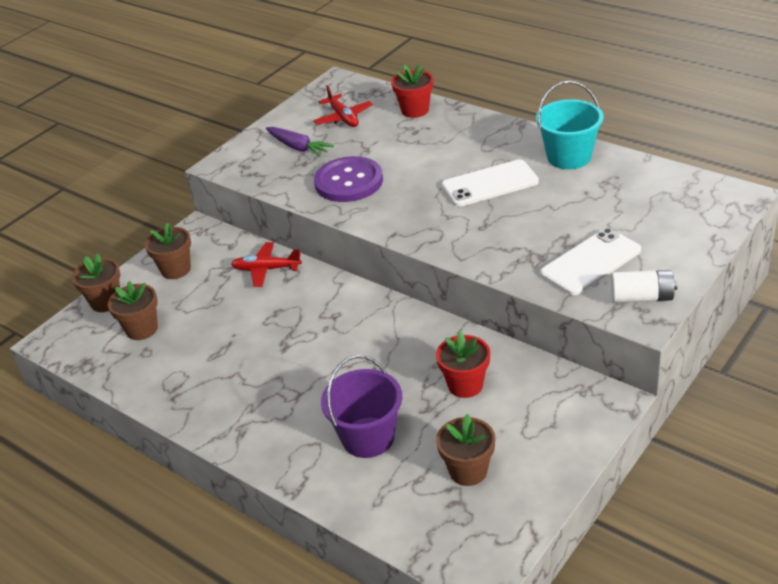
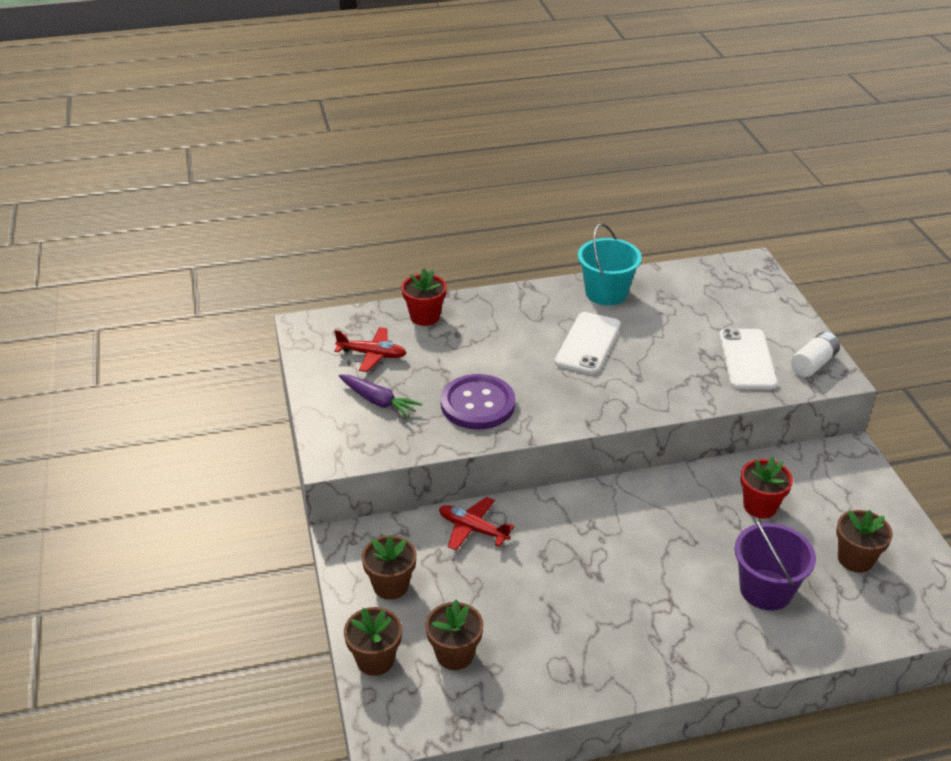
camera: 55 degrees left, 0 degrees up
red plane [231,242,302,287] -> red plane turned 75 degrees clockwise [439,497,514,551]
purple carrot [265,127,334,157] -> purple carrot turned 45 degrees clockwise [339,374,422,418]

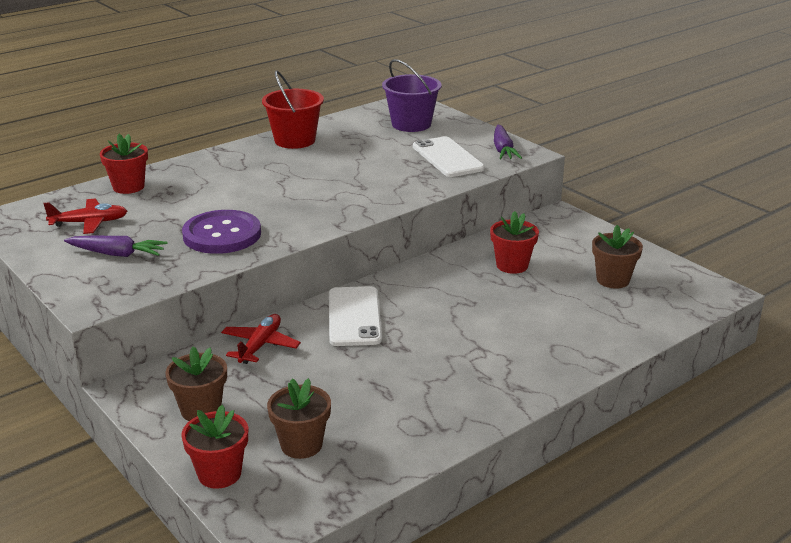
camera: 25 degrees left, 10 degrees down
brown flower pot [344,607,402,676] -> red flower pot [181,405,248,489]
red plane [439,497,514,551] -> red plane turned 105 degrees clockwise [221,314,301,364]
white phone [555,312,621,374] -> white phone moved to [329,286,382,346]
turquoise bucket [578,223,642,305] -> red bucket [262,70,324,149]
purple bucket [734,516,816,610] -> purple bucket moved to [382,59,441,132]
white battery [791,331,840,377] -> purple carrot [494,125,522,159]

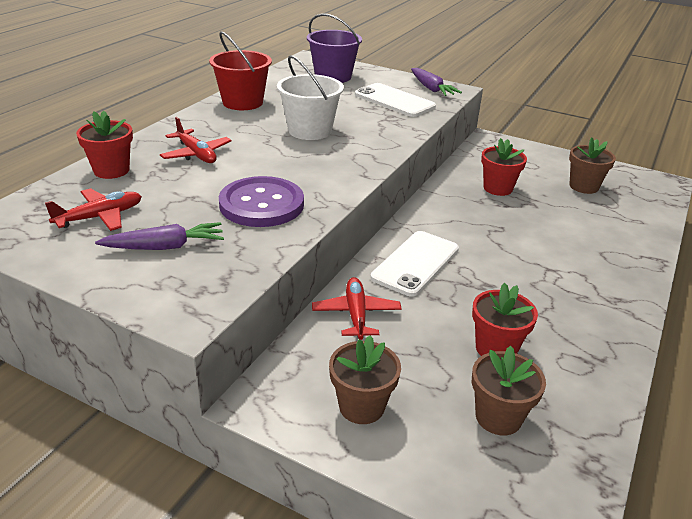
camera: 25 degrees left, 5 degrees up
red flower pot [181,405,248,489] -> red flower pot moved to [472,283,538,356]
white phone [329,286,382,346] -> white phone turned 60 degrees clockwise [371,231,459,297]
none -> red plane [160,117,232,163]
none -> white bucket [277,55,344,140]

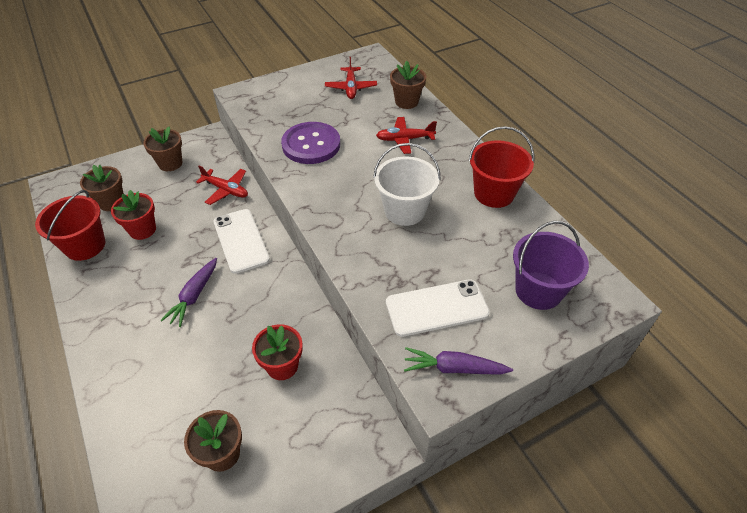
camera: 125 degrees right, 15 degrees up
red flower pot [76,111,133,179] -> brown flower pot [390,61,426,109]
purple carrot [95,222,224,250] -> purple carrot moved to [160,258,217,327]
none -> red bucket [35,190,105,261]

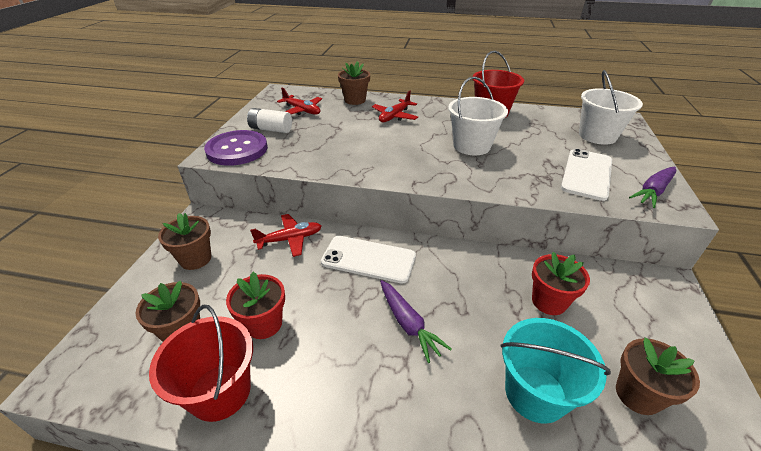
camera: 50 degrees left, 10 degrees down
purple button [281,122,340,164] -> purple button moved to [204,130,268,166]
purple bucket [513,221,589,310] -> white bucket [579,70,643,145]
none -> white battery [247,108,292,133]
none -> turquoise bucket [501,318,611,424]

